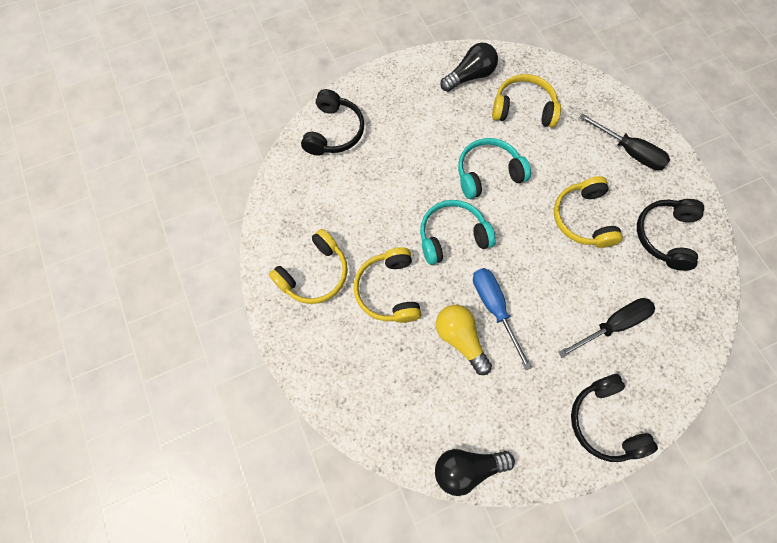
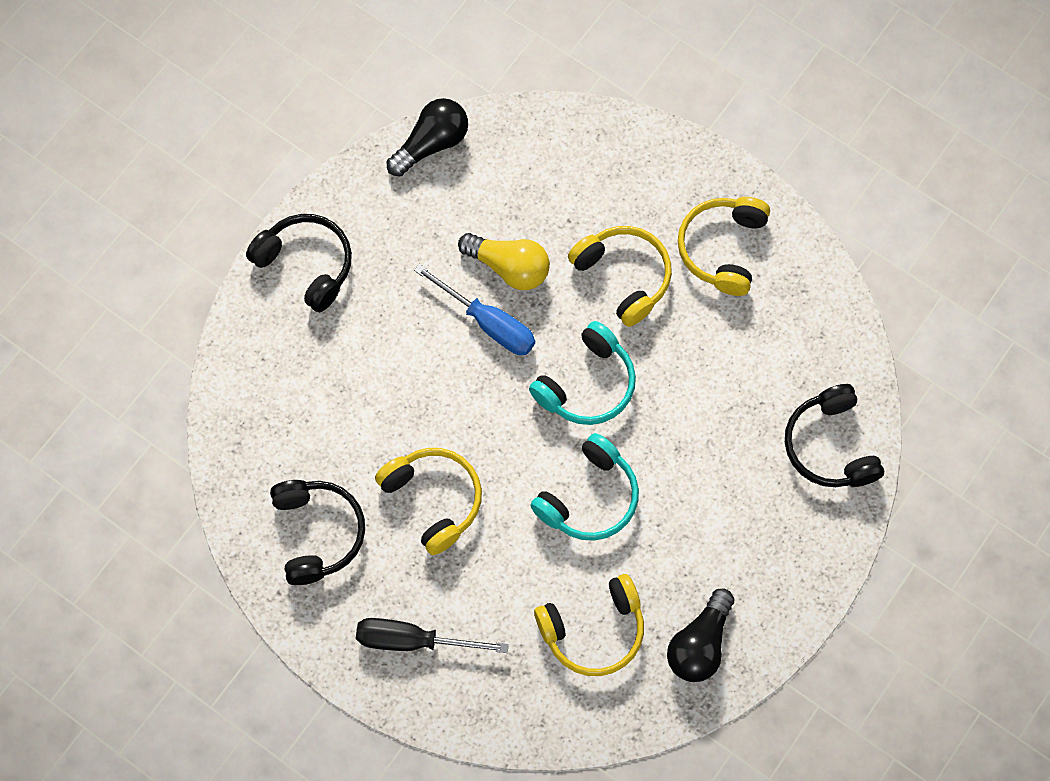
camera: 150 degrees right, 0 degrees up
black screwdriver [558,298,655,358] -> none

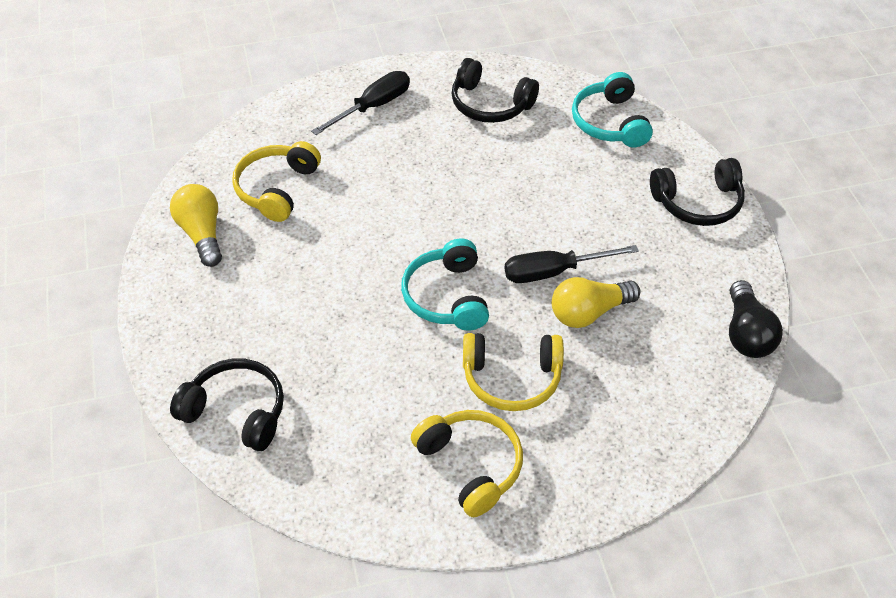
camera: 130 degrees right, 20 degrees down
yellow headphones [375,448,482,555] -> none
blue screwdriver [414,264,535,355] -> black screwdriver [505,245,639,283]
turquoise headphones [530,433,639,541] -> turquoise headphones moved to [572,72,653,147]
black light bulb [667,589,734,682] -> yellow light bulb [170,184,222,267]

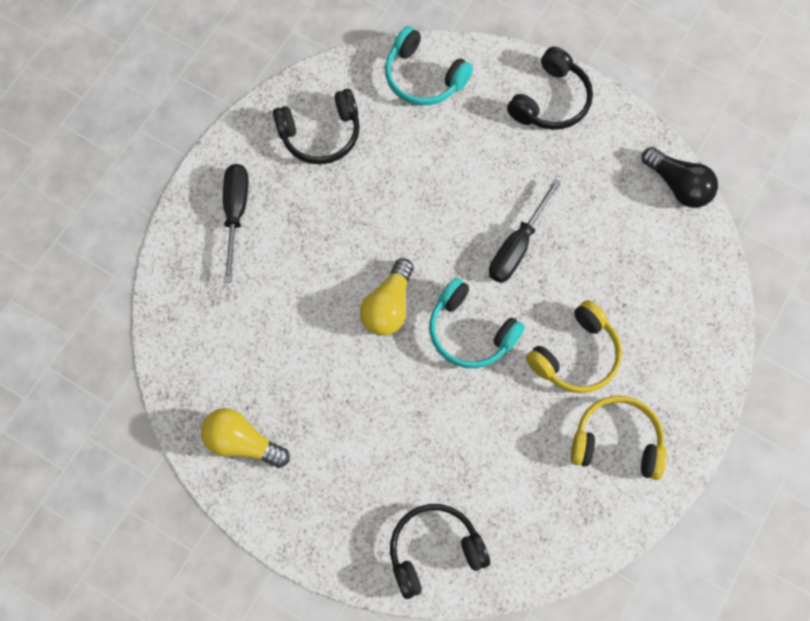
camera: 45 degrees left, 20 degrees up
yellow headphones [232,141,321,222] -> none
yellow light bulb [552,277,640,328] -> yellow light bulb moved to [360,258,414,336]

